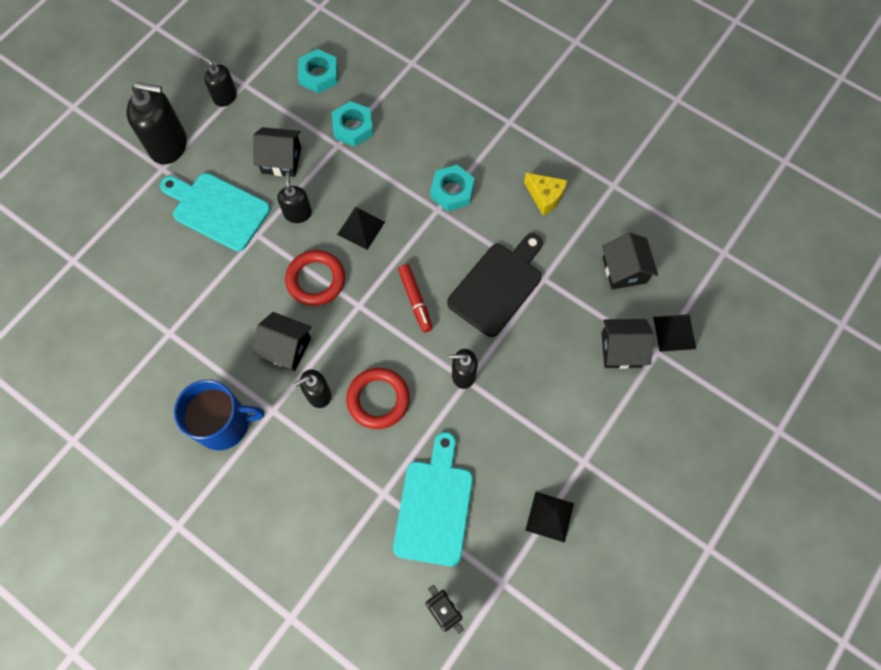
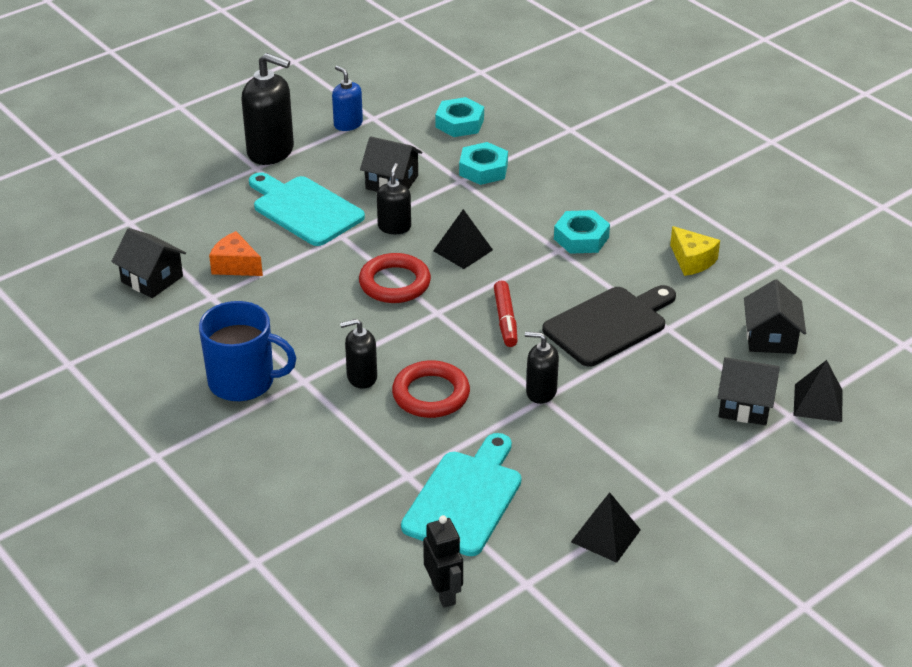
camera: 15 degrees right, 30 degrees down
black soap dispenser [200,55,237,107] -> blue soap dispenser [332,66,363,131]
black house [252,312,312,371] -> black house moved to [111,228,186,298]
none -> orange cheese [209,231,263,276]

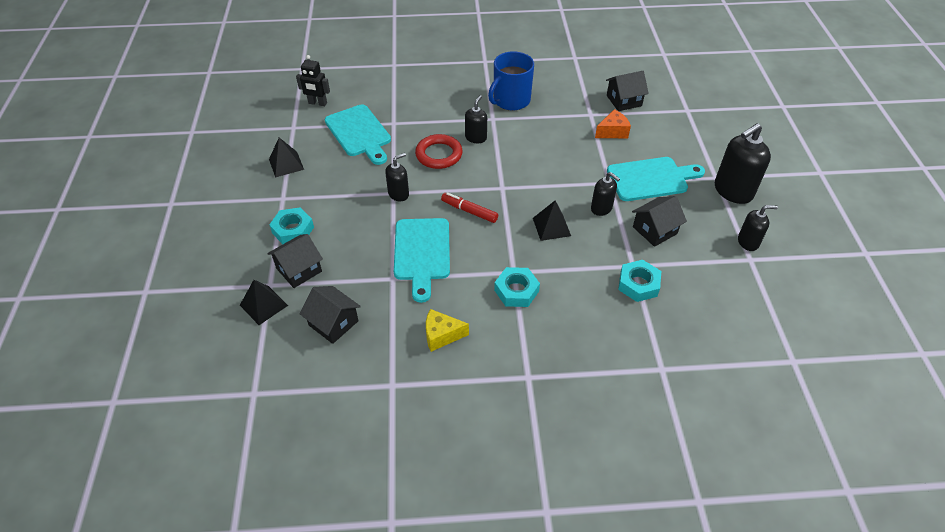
camera: 125 degrees right, 10 degrees up
blue soap dispenser [332,66,363,131] -> black soap dispenser [738,205,778,251]
red ring [359,253,431,303] -> none
turquoise nut [435,97,484,137] -> turquoise nut moved to [269,207,314,244]
black cutting board [542,285,676,367] -> turquoise cutting board [394,218,450,303]

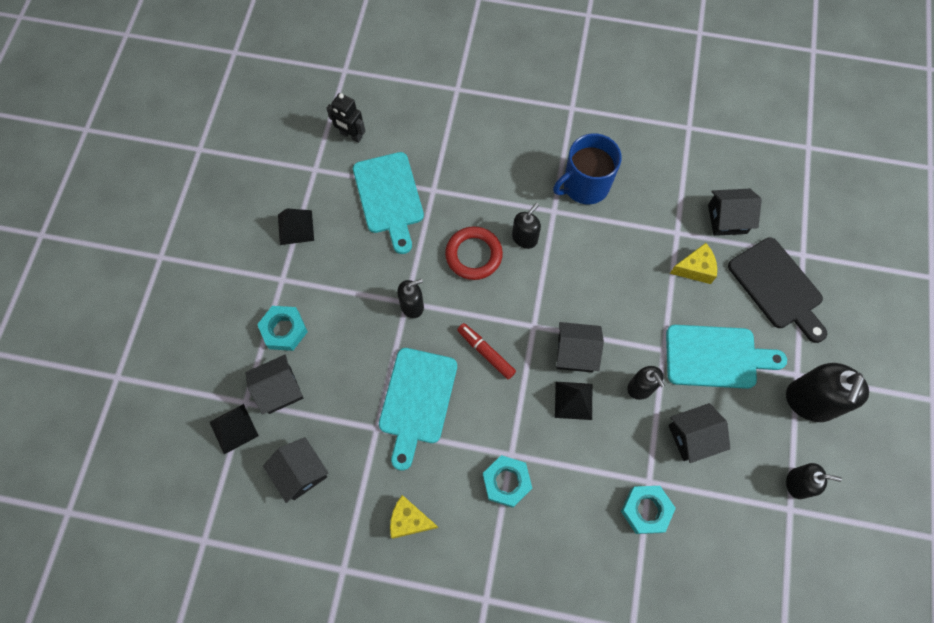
camera: 15 degrees right, 20 degrees up
orange cheese [595,109,631,138] -> yellow cheese [670,243,717,284]
black soap dispenser [715,123,771,204] -> black soap dispenser turned 45 degrees counterclockwise [786,363,869,422]
none -> black house [556,322,604,372]
none -> black cutting board [728,237,827,343]

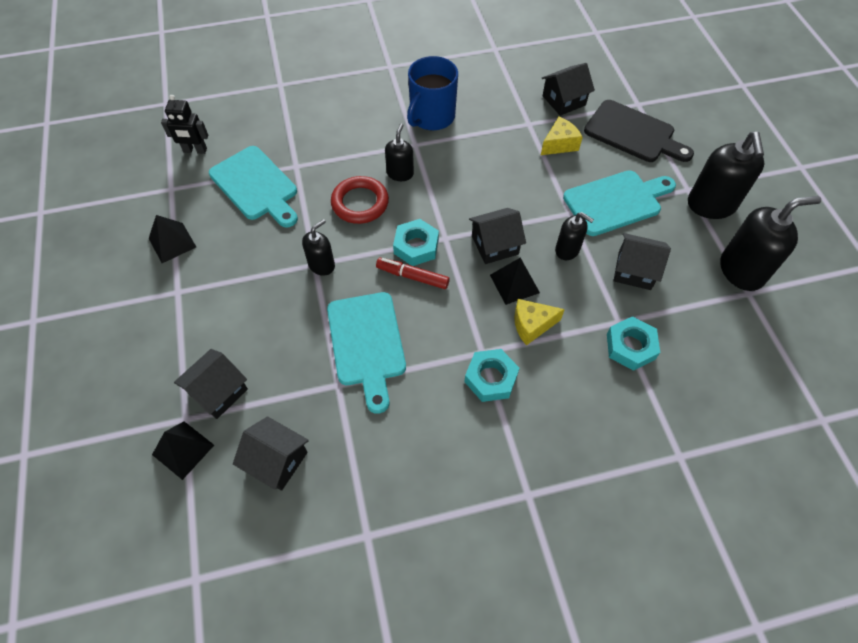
camera: 25 degrees left, 10 degrees down
turquoise nut [257,306,308,351] -> turquoise nut moved to [393,219,439,266]
yellow cheese [390,495,438,539] -> yellow cheese moved to [514,299,565,346]
black house [668,403,730,463] -> black house turned 60 degrees clockwise [613,233,671,290]
black soap dispenser [786,463,842,499] -> black soap dispenser [720,196,821,291], size x1.76

